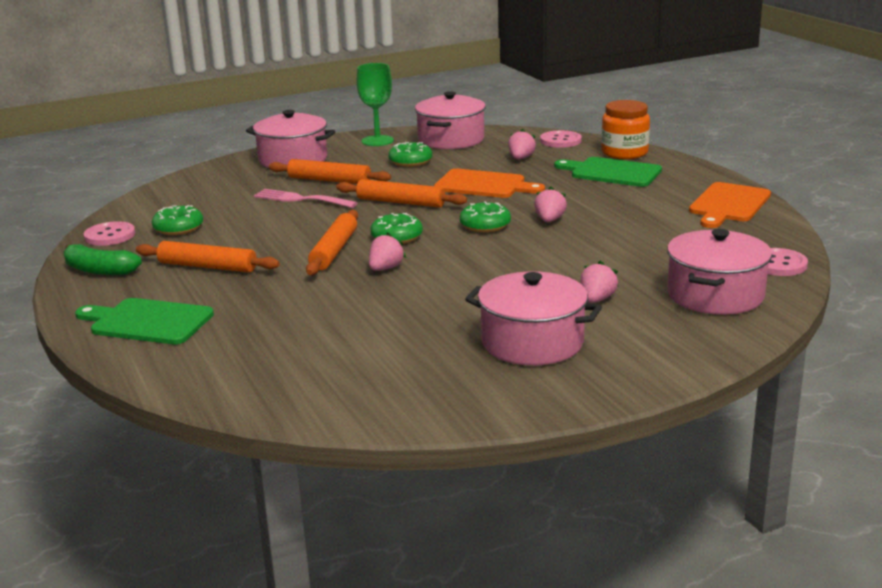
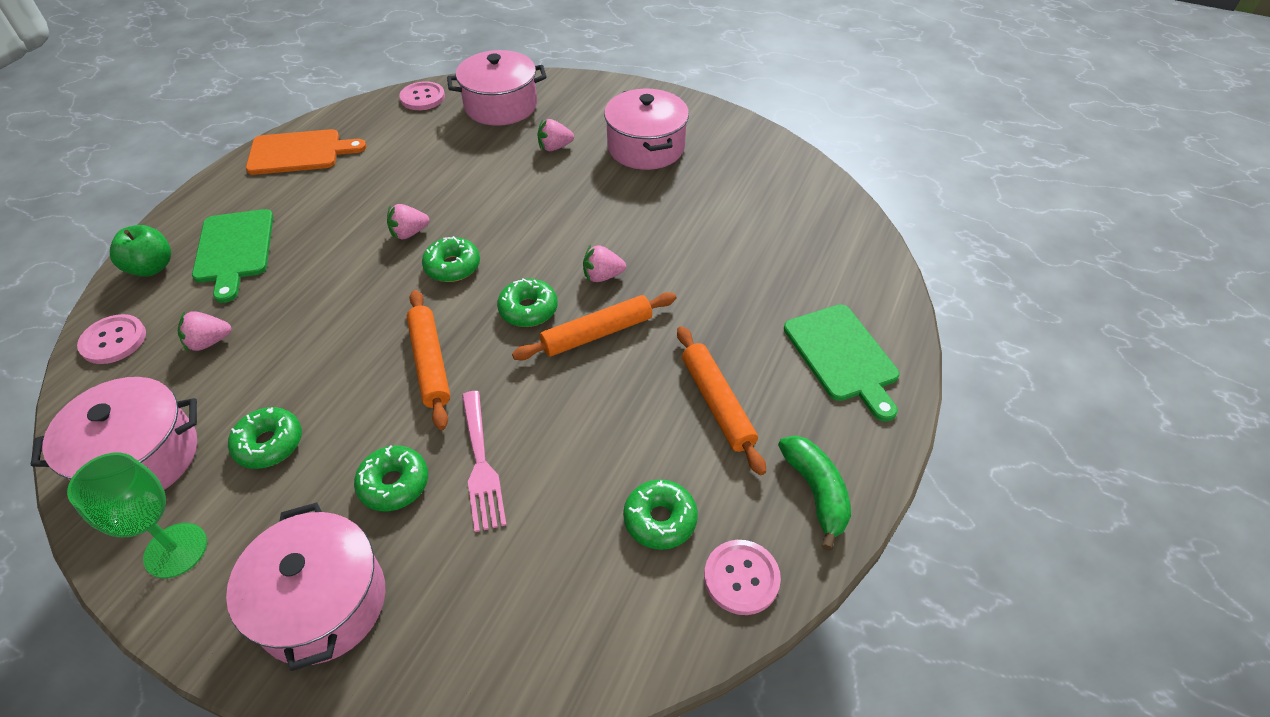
camera: 130 degrees left, 25 degrees up
orange rolling pin [269,159,391,184] -> green donut [354,445,428,511]
orange cutting board [434,169,545,198] -> none
orange jar [601,100,650,159] -> green apple [110,225,171,277]

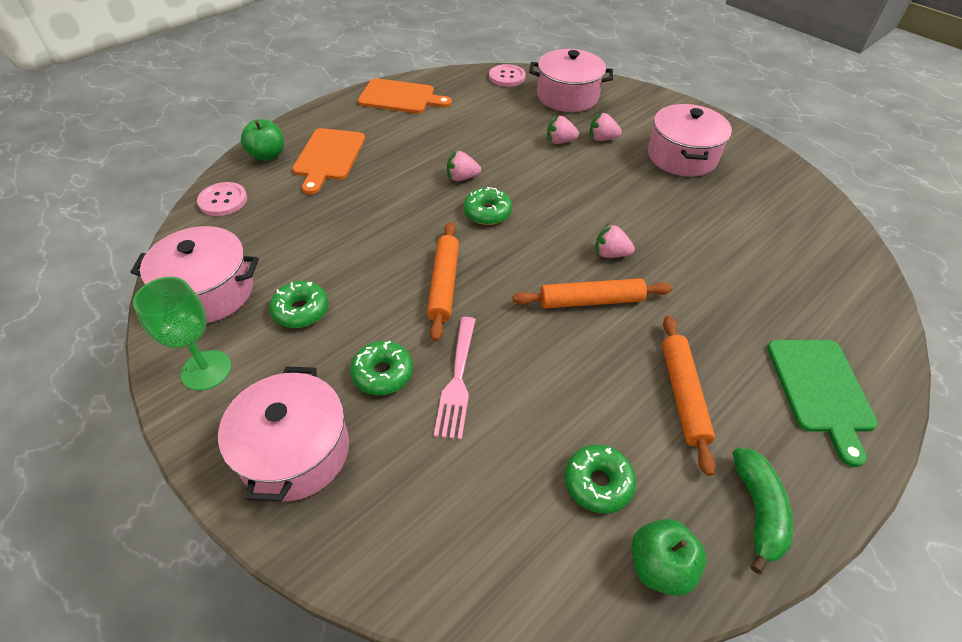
camera: 20 degrees right, 0 degrees up
pink strawberry [178,311,232,353] -> pink strawberry moved to [547,115,579,144]
green cutting board [192,209,273,303] -> orange cutting board [292,128,365,194]
green donut [497,278,558,327] -> none
pink button [704,540,781,615] -> green apple [632,519,707,596]

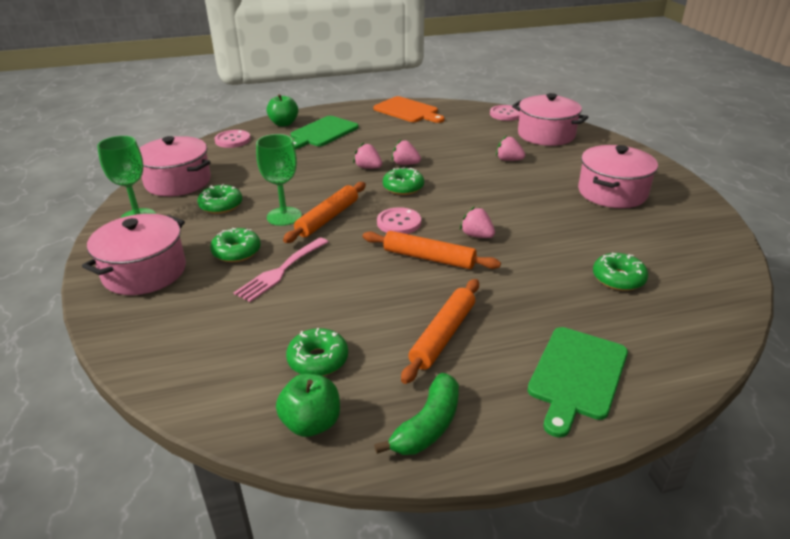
camera: 30 degrees right, 15 degrees down
orange cutting board [292,128,365,194] -> green cutting board [291,116,359,149]
pink strawberry [590,113,622,141] -> pink strawberry moved to [353,143,382,169]
none -> green goblet [256,134,302,226]
none -> pink button [377,207,421,234]
none -> green donut [593,253,648,291]

